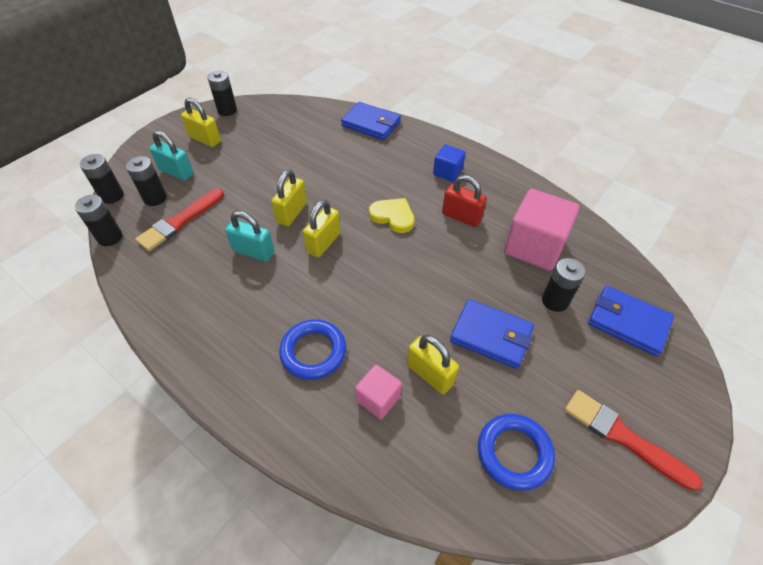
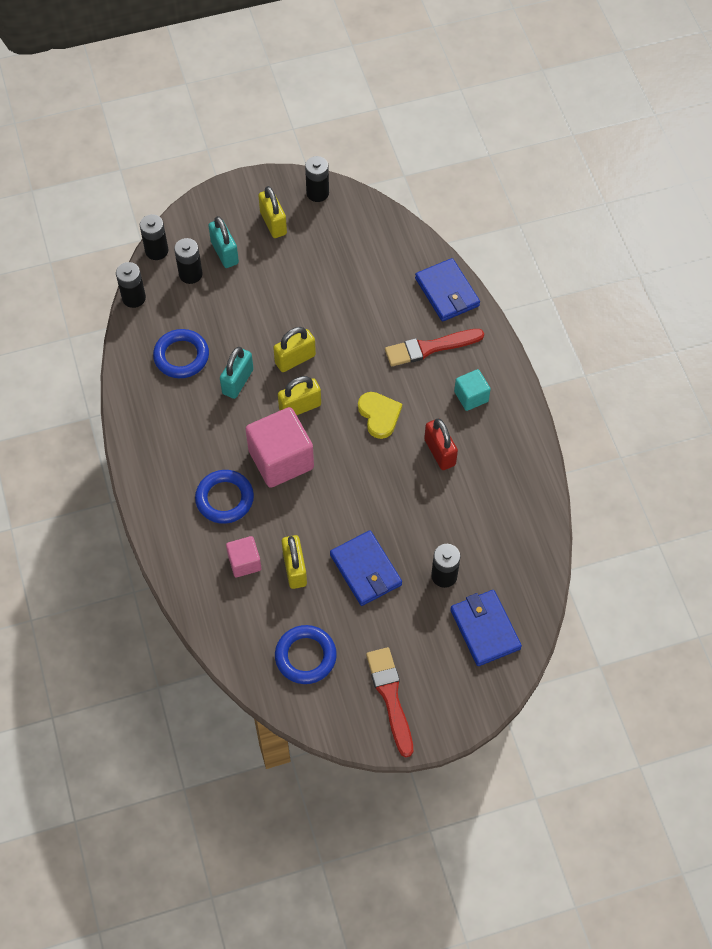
camera: 35 degrees right, 10 degrees up
red brush [135,189,224,251] -> red brush moved to [385,329,484,366]
turquoise padlock [225,211,275,262] -> turquoise padlock turned 60 degrees clockwise [220,347,253,399]
blue cube [433,145,466,182] -> turquoise cube [454,369,491,411]
pink cube [504,189,579,271] -> pink cube moved to [245,407,314,488]
none -> blue ring [153,329,209,378]

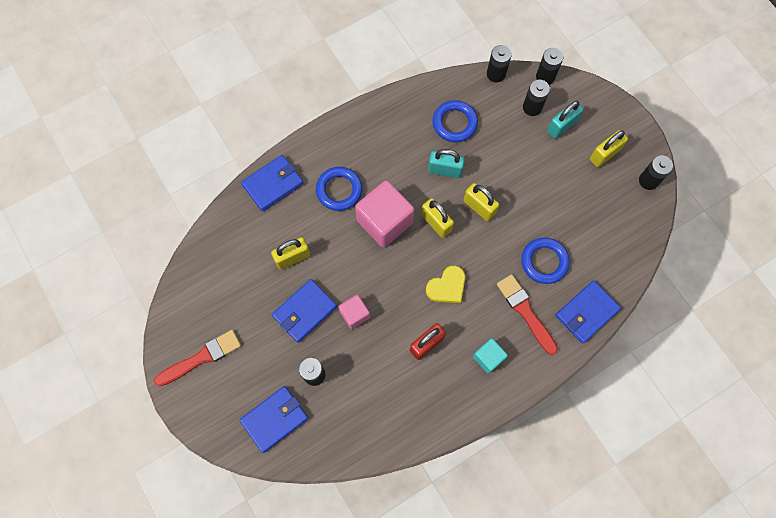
camera: 75 degrees right, 10 degrees up
pink cube [226,536,261,577] -> pink cube moved to [338,295,370,329]
blue ring [275,625,337,684] -> blue ring moved to [521,238,570,284]
none -> blue wallet [241,155,304,212]

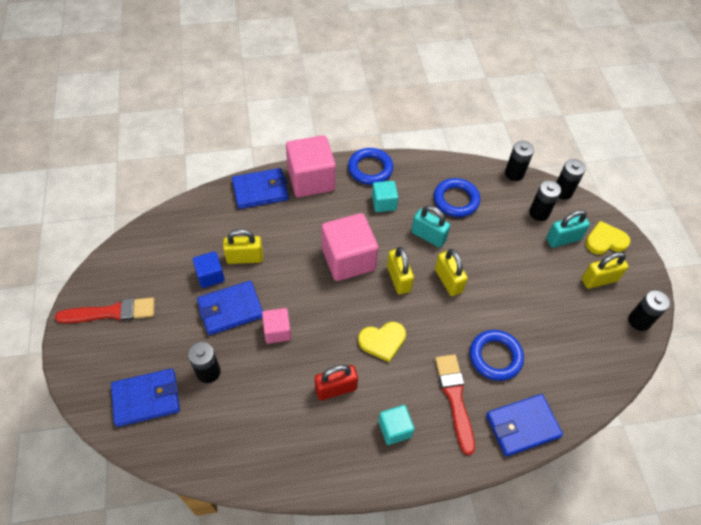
camera: 20 degrees right, 15 degrees down
blue ring [316,167,363,211] -> blue ring moved to [348,148,393,185]
none -> blue cube [193,251,225,288]
none -> pink cube [286,135,336,197]
none -> turquoise cube [372,181,398,212]
none -> yellow heart [585,221,631,255]

